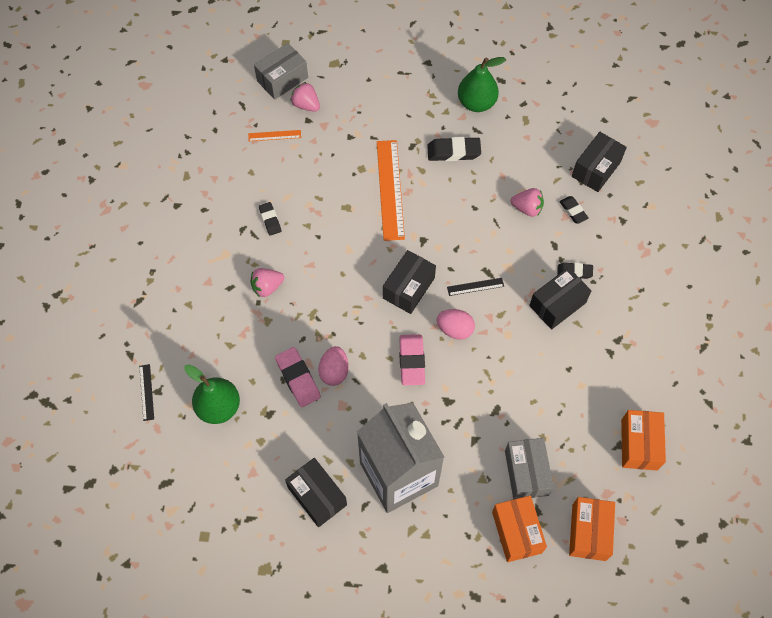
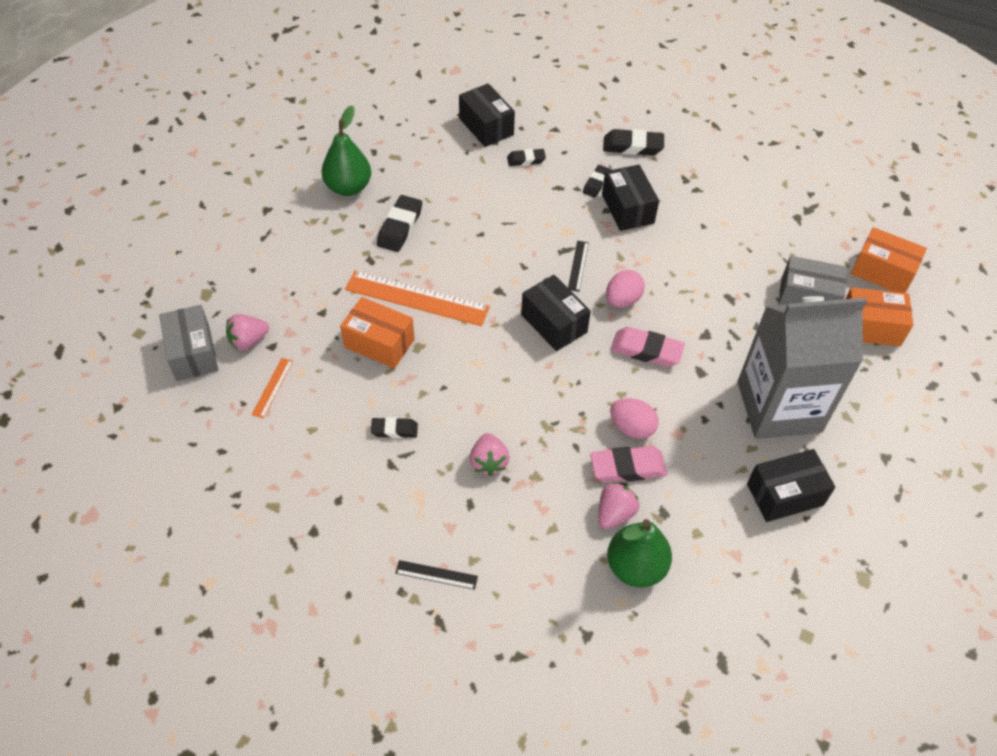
camera: 70 degrees left, 10 degrees down
black ruler [139,364,154,421] -> black ruler moved to [395,560,478,590]
pink strawberry [511,188,544,217] -> pink strawberry moved to [598,482,639,529]
orange box [621,410,666,471] -> orange box moved to [340,297,415,369]
none -> black eraser [603,129,664,156]

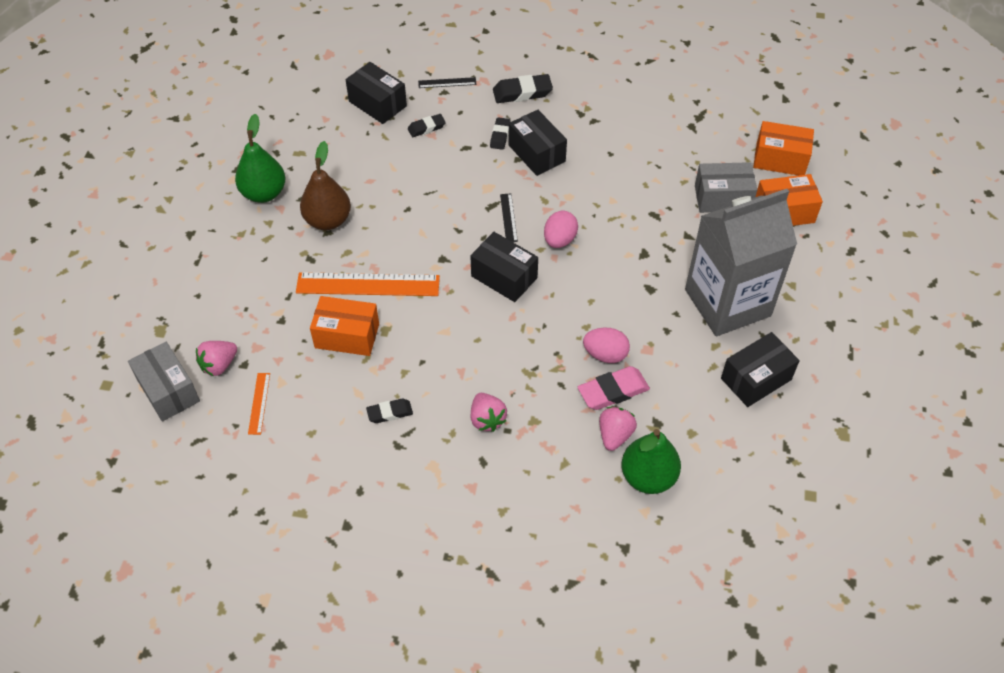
camera: 15 degrees left, 0 degrees up
black eraser [377,195,422,252] -> brown pear [300,141,351,230]
black ruler [395,560,478,590] -> black ruler moved to [418,77,476,88]
pink eraser [611,327,685,367] -> none

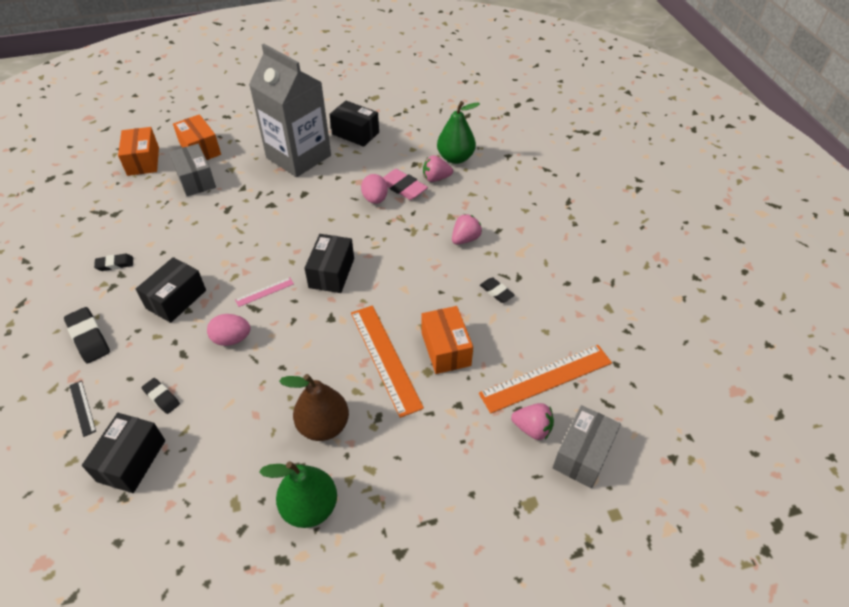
camera: 115 degrees left, 5 degrees down
orange ruler [248,373,270,435] -> orange ruler [479,345,612,413], size x2.14
black eraser [490,117,511,150] -> black eraser moved to [94,253,133,271]
black ruler [500,193,518,242] -> pink ruler [235,277,294,307]
pink egg [544,211,578,248] -> pink egg moved to [207,314,250,346]

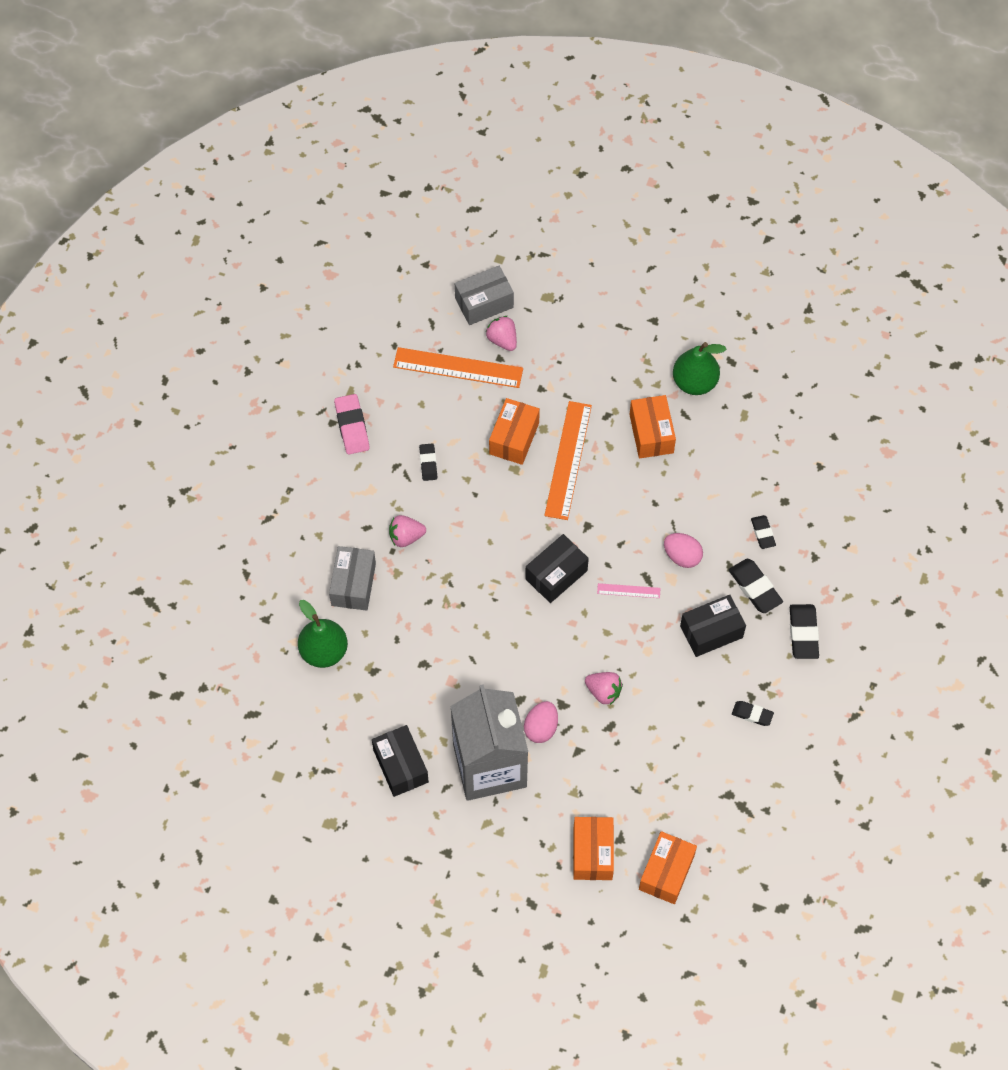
camera: 145 degrees left, 15 degrees up
black ruler [70,380,96,437] -> none
black box [82,413,165,493] -> none
grey box [169,144,216,196] -> grey box moved to [329,546,376,611]
brown pear [279,374,349,441] -> orange box [630,395,676,458]
pink egg [361,174,388,204] -> pink egg moved to [524,701,558,743]
pink eraser [383,169,428,200] -> pink eraser moved to [334,394,370,454]
pink strawberry [423,155,453,182] -> pink strawberry moved to [585,672,623,705]
none -> black eraser [729,559,783,613]

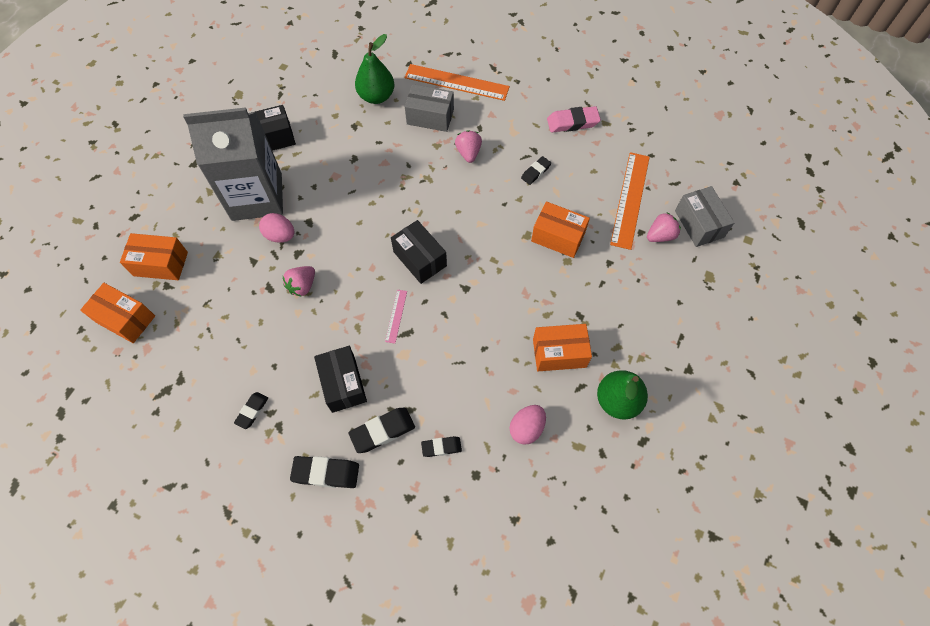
camera: 95 degrees right, 0 degrees up
black eraser [419,443,437,481] -> black eraser turned 45 degrees counterclockwise [521,156,551,185]
orange ruler [544,401,592,520] -> orange ruler moved to [405,64,510,101]
pink egg [664,533,703,568] -> pink egg moved to [510,405,546,445]

